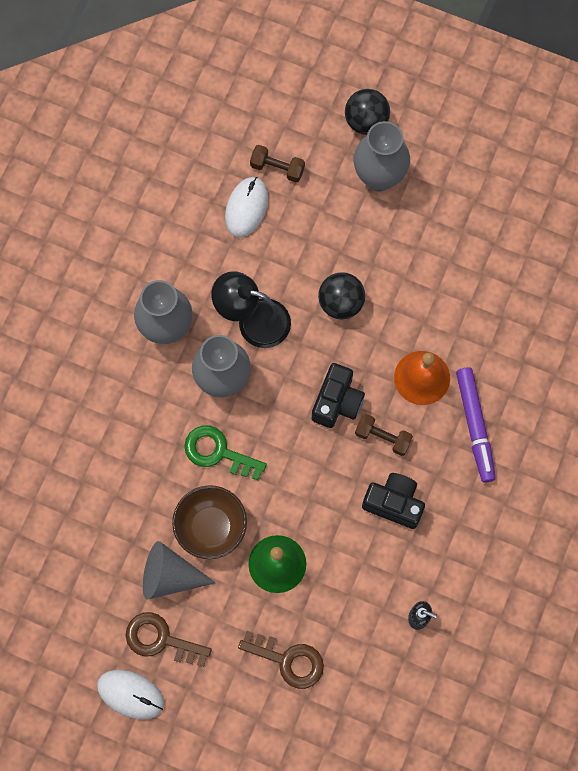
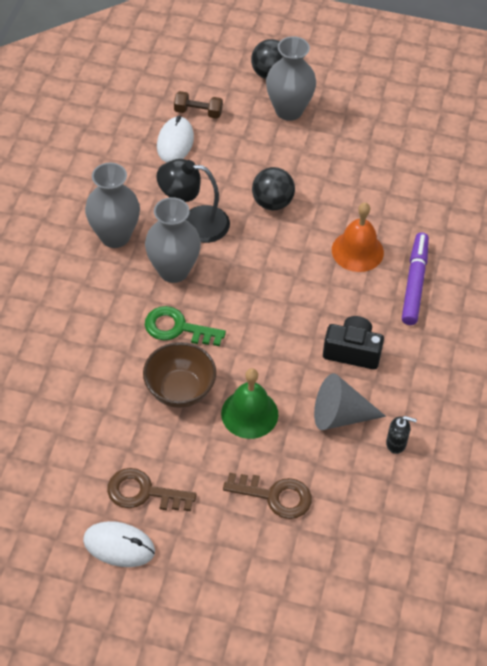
camera: 10 degrees left, 20 degrees down
grey cone [143,541,216,600] -> grey cone moved to [314,373,386,430]
black camera [312,363,365,428] -> none
brown dumbbell [355,414,413,456] -> none
purple marker [456,367,496,483] -> purple marker turned 150 degrees counterclockwise [402,232,429,325]

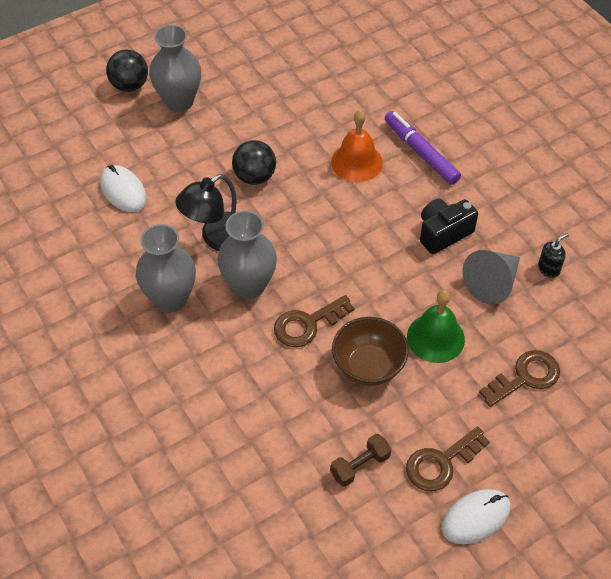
camera: 45 degrees left, 0 degrees up
green key [145,306,226,346] -> brown key [274,295,355,347]
brown dumbbell [174,91,223,119] -> brown dumbbell moved to [330,434,391,487]

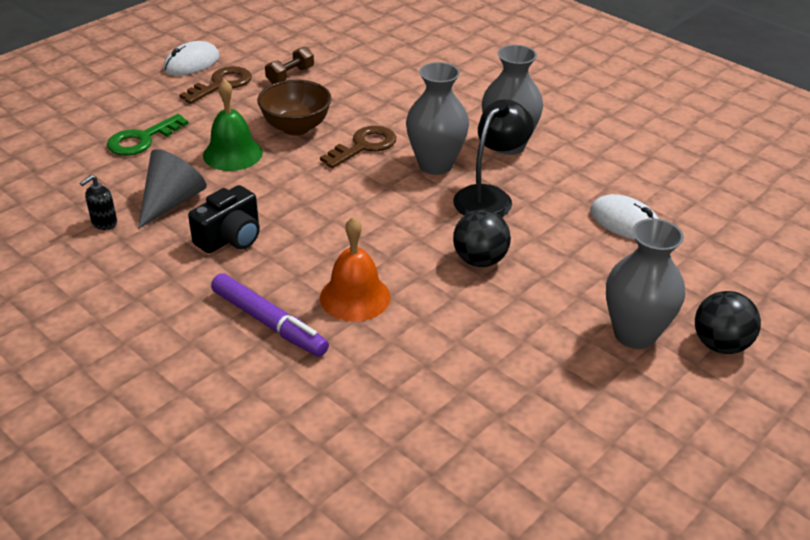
camera: 165 degrees right, 15 degrees down
brown key [479,350,560,407] -> green key [107,114,189,156]

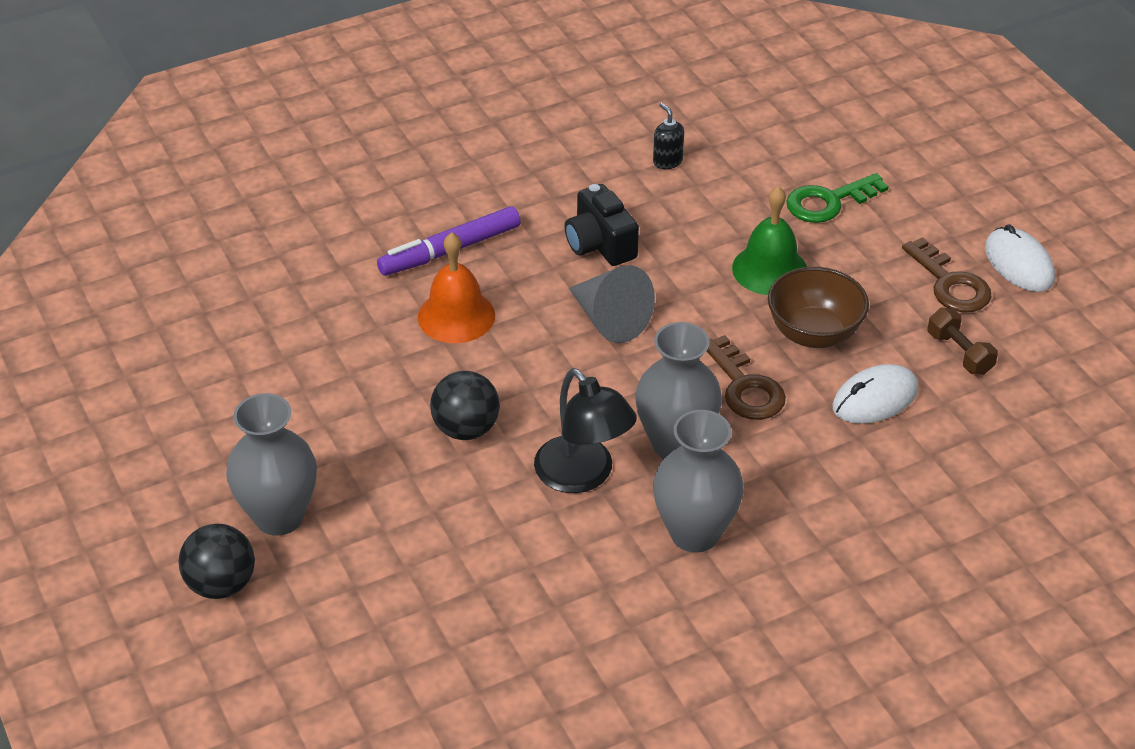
camera: 110 degrees right, 5 degrees up
green key [107,114,189,156] -> green key turned 90 degrees counterclockwise [786,173,889,223]
grey cone [138,149,207,229] -> grey cone moved to [569,265,655,343]
white mouse [590,194,659,240] -> white mouse moved to [833,364,918,424]

